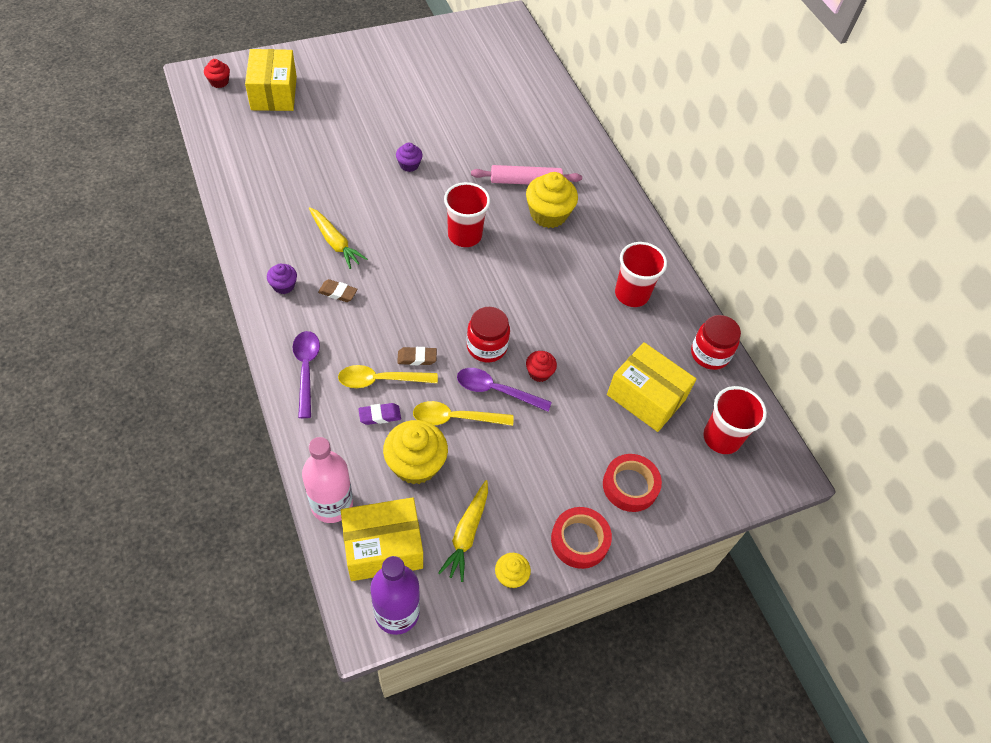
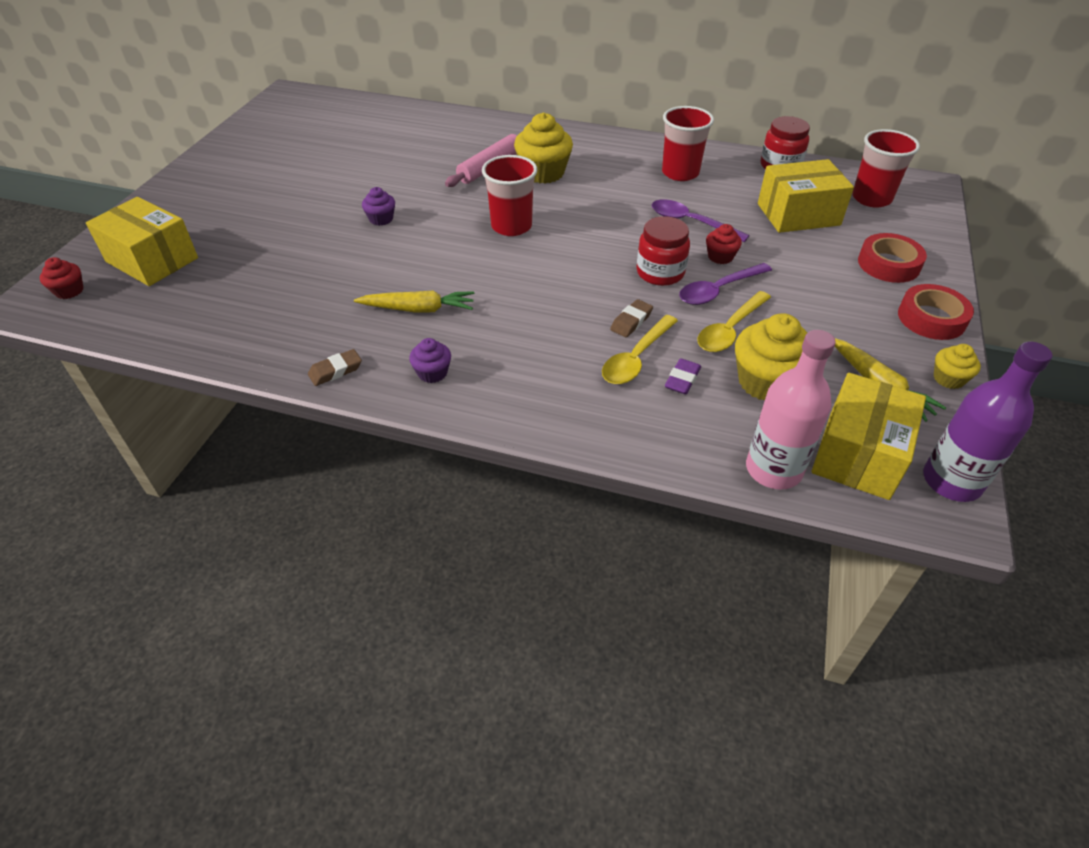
camera: 45 degrees left, 10 degrees down
purple spoon [293,331,320,418] -> purple spoon moved to [652,199,750,242]
brown eraser [318,279,358,302] -> brown eraser moved to [308,349,362,386]

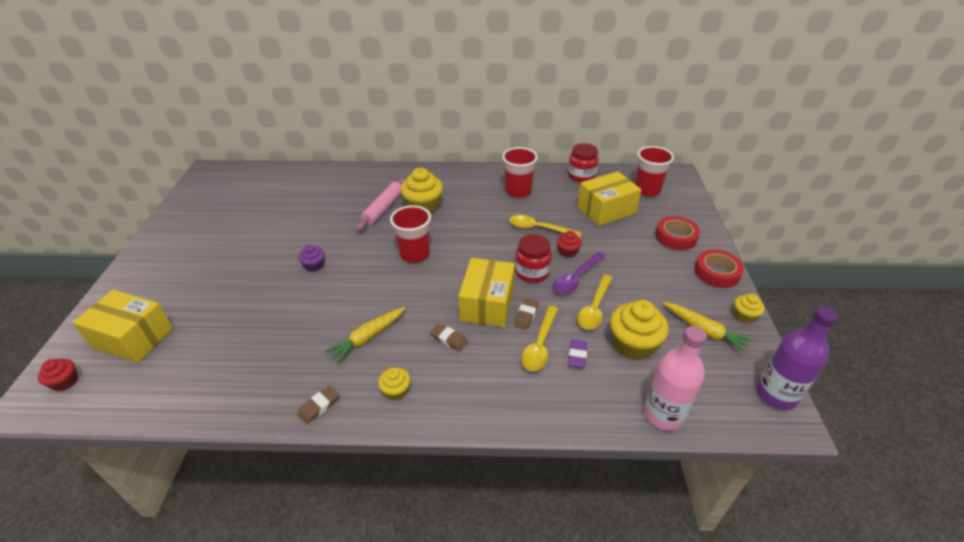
camera: 15 degrees left, 5 degrees down
yellow carrot [354,290,474,312] -> yellow carrot turned 150 degrees clockwise [324,307,405,364]
purple cupcake [409,338,451,383] -> yellow cupcake [378,367,410,400]
purple spoon [652,199,750,242] -> yellow spoon [509,215,581,238]
yellow box [811,373,926,500] -> yellow box moved to [458,258,515,328]
none -> brown eraser [430,323,468,351]

